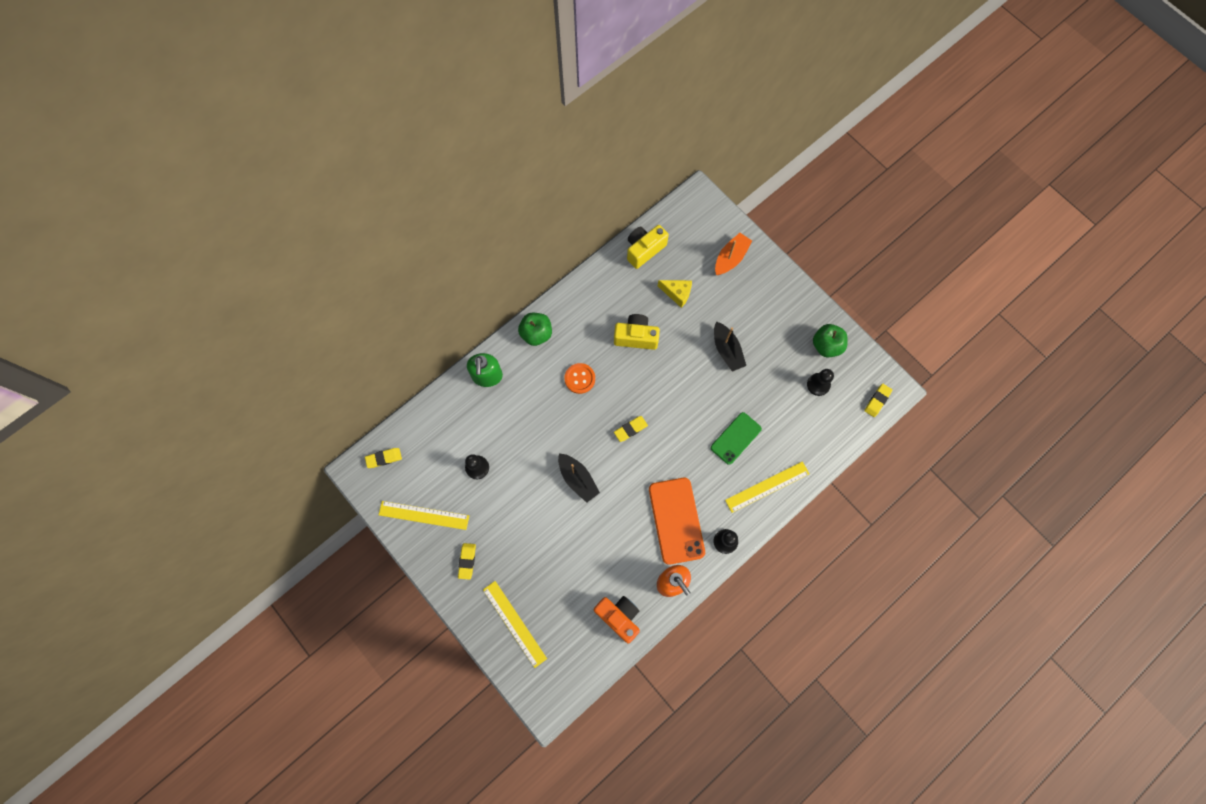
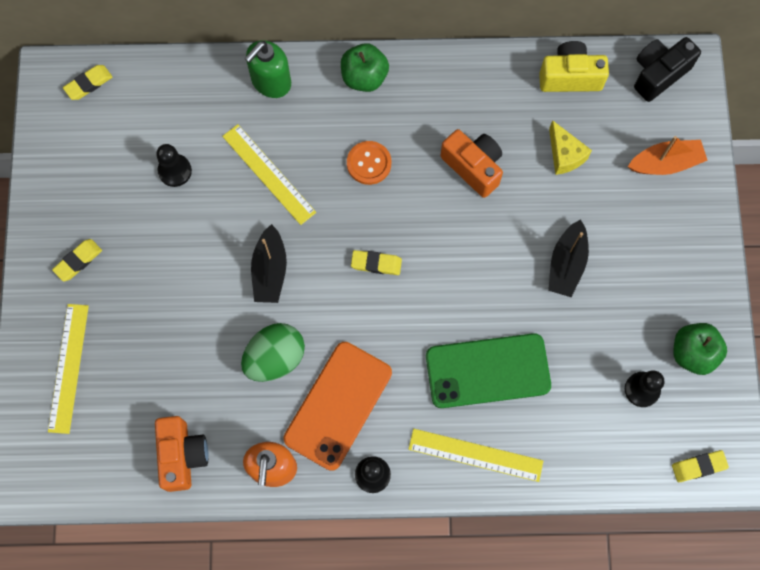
camera: 40 degrees right, 0 degrees up
yellow eraser [365,448,402,468] -> yellow eraser turned 60 degrees counterclockwise [63,65,112,100]
yellow ruler [379,501,469,530] -> yellow ruler moved to [222,124,316,225]
yellow camera [614,314,660,350] -> orange camera [440,129,503,198]
green phone [711,412,762,465] -> green phone [426,333,551,408], size x1.54
none -> green egg [241,323,305,382]
none -> black camera [634,37,701,102]

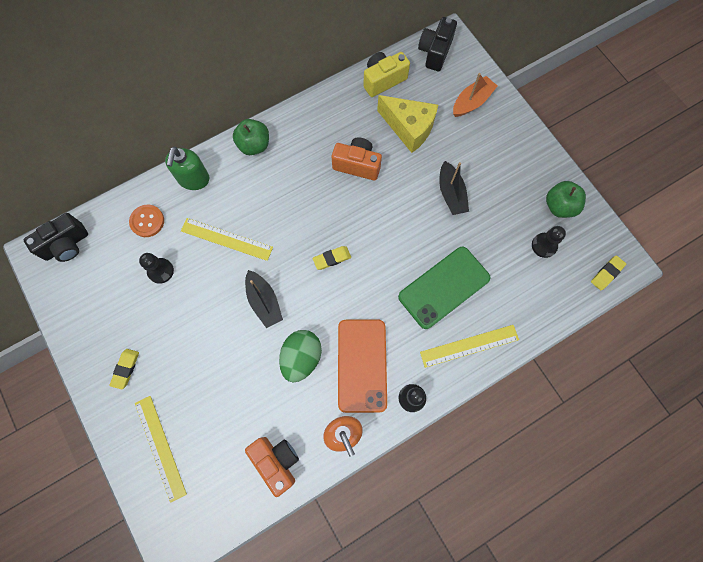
camera: 30 degrees left, 0 degrees up
yellow eraser [63,65,112,100] -> black camera [24,213,88,262]
orange button [347,141,391,185] -> orange button moved to [129,205,164,237]
yellow cheese [549,120,592,175] -> yellow cheese [377,95,438,153], size x1.66

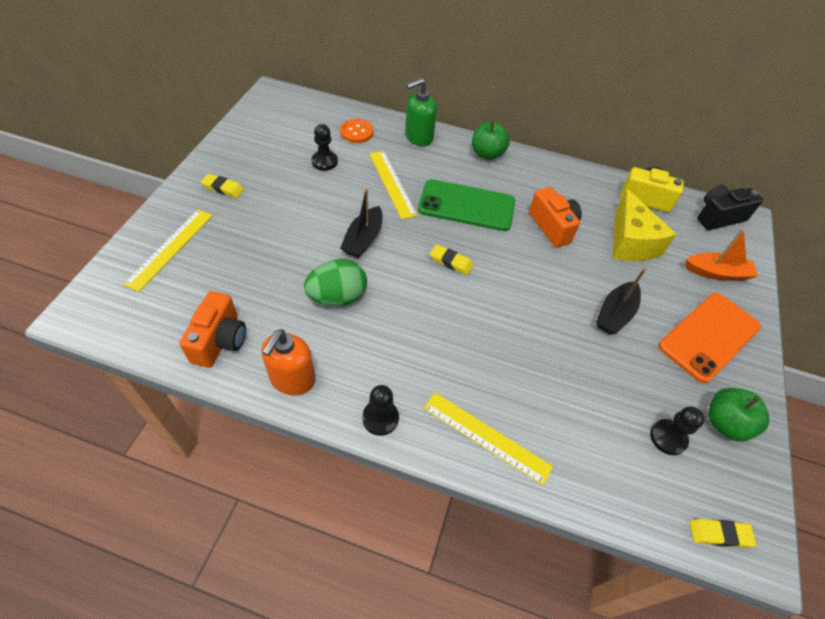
camera: 45 degrees right, 20 degrees down
black camera [24,213,88,262] -> none
yellow eraser [109,349,139,389] -> yellow eraser turned 45 degrees clockwise [201,174,244,198]
orange phone [338,319,387,413] -> orange phone moved to [658,293,761,383]
green phone [398,247,490,329] -> green phone moved to [418,179,515,231]

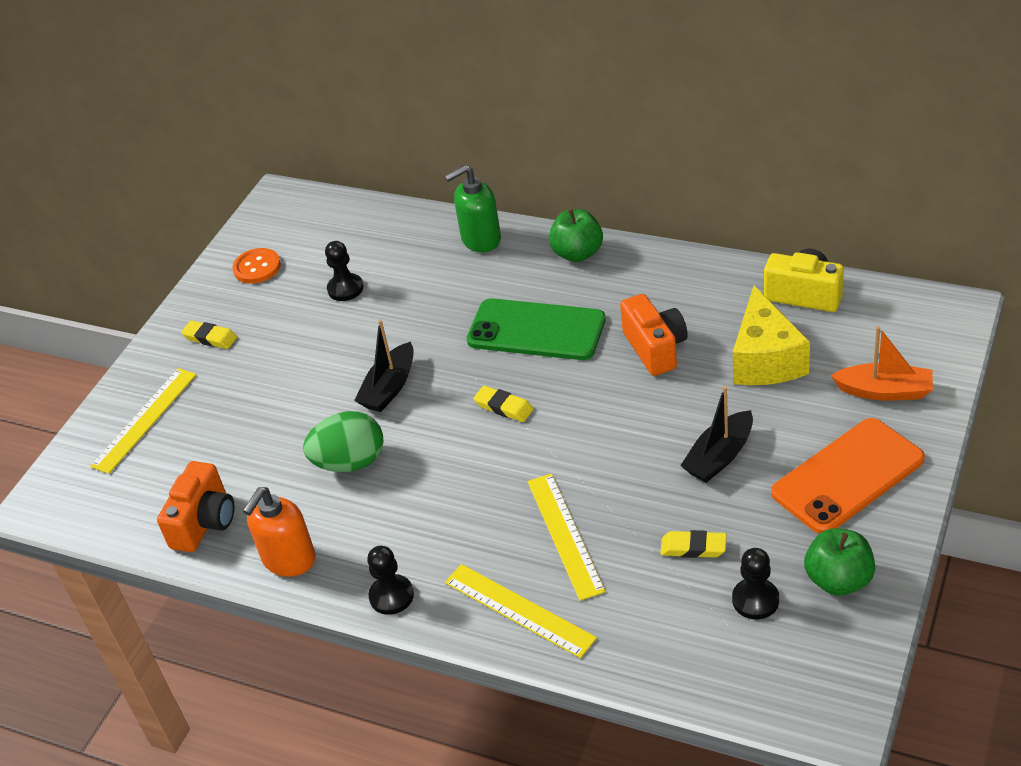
camera: 15 degrees right, 10 degrees down
orange button [340,119,373,143] -> orange button moved to [232,248,281,284]
yellow ruler [369,151,417,219] -> yellow ruler moved to [528,474,606,601]
yellow eraser [689,519,756,548] -> yellow eraser moved to [660,530,727,558]
black camera [697,185,763,230] -> none

